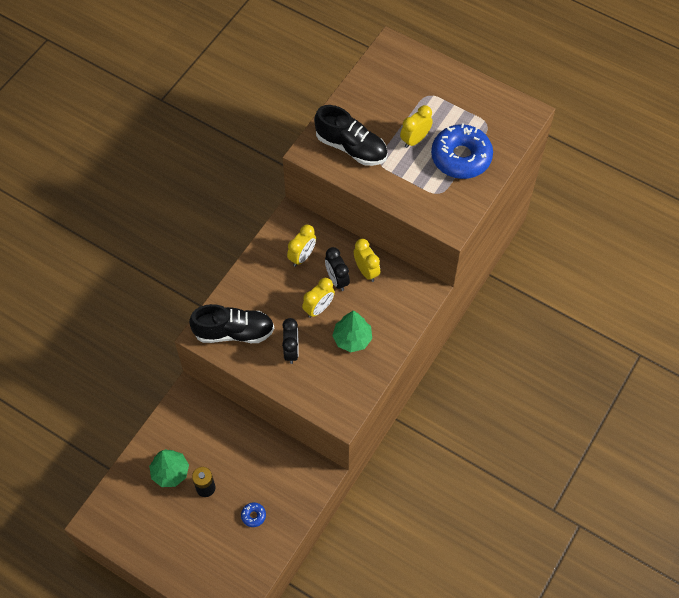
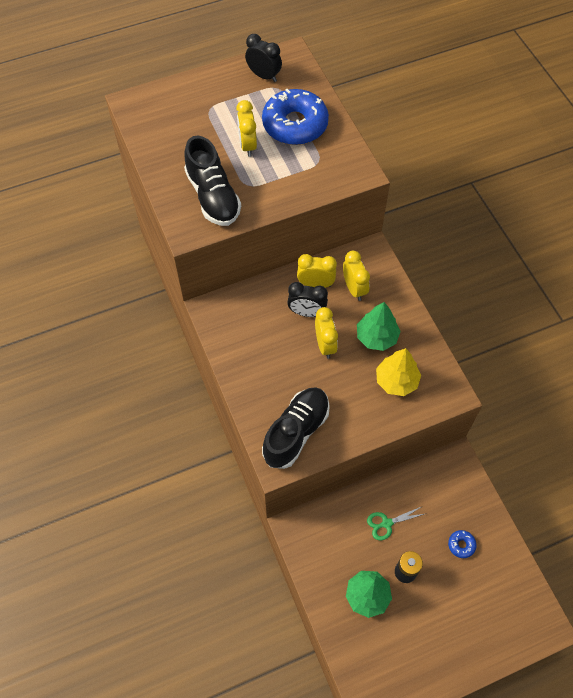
camera: 55 degrees left, 0 degrees up
black clock [282,318,299,364] -> black clock moved to [245,34,282,82]
yellow clock [287,225,316,267] -> yellow clock moved to [343,251,370,301]
black shoe [314,105,388,166] -> black shoe turned 90 degrees clockwise [184,135,241,226]
none -> green scissors [367,507,424,541]
none -> yellow tree [376,348,421,396]

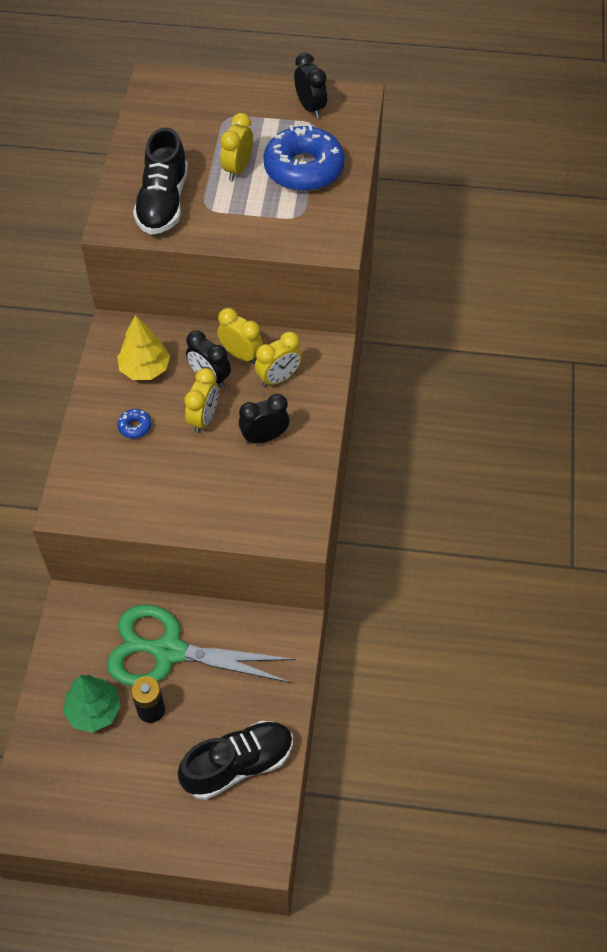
camera: 30 degrees right, 5 degrees down
black shoe [262,387,330,469] -> black shoe moved to [177,721,293,800]
yellow clock [343,251,370,301] -> yellow clock turned 45 degrees clockwise [255,331,302,387]
green tree [357,302,401,351] -> black clock [239,394,290,444]
green scissors [367,507,424,541] -> green scissors [107,604,296,686], size x2.46
yellow tree [376,348,421,396] -> yellow tree moved to [117,315,170,380]
blue donut [448,530,477,558] -> blue donut moved to [117,409,152,439]

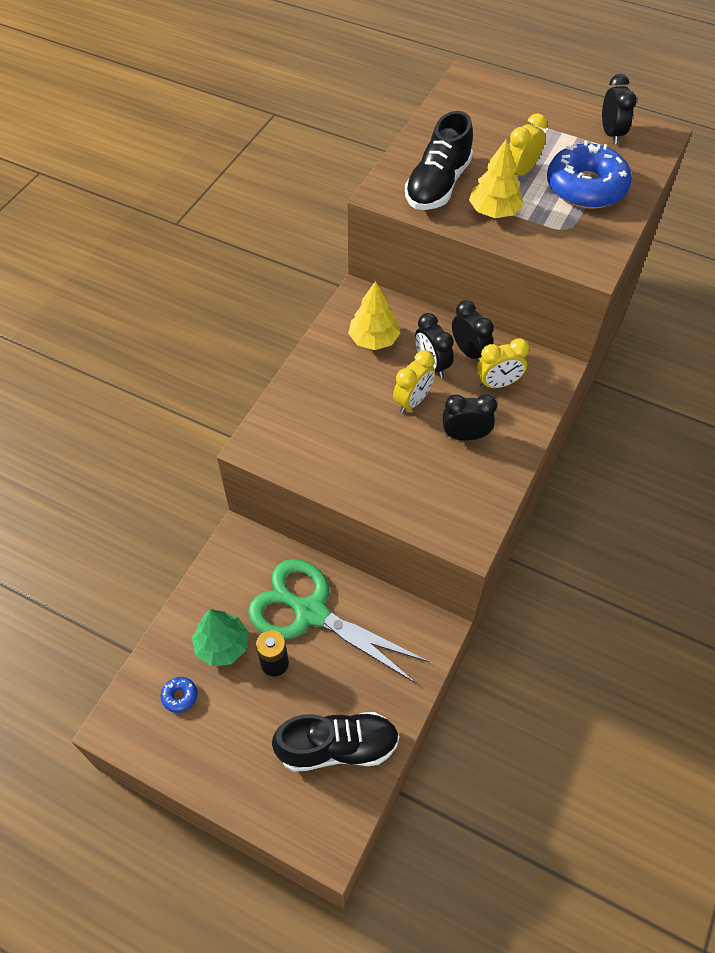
camera: 20 degrees right, 0 degrees up
blue donut [117,409,152,439] -> blue donut moved to [161,677,197,713]
yellow clock [217,308,263,364] -> black clock [452,300,494,361]
none -> yellow tree [469,139,524,218]

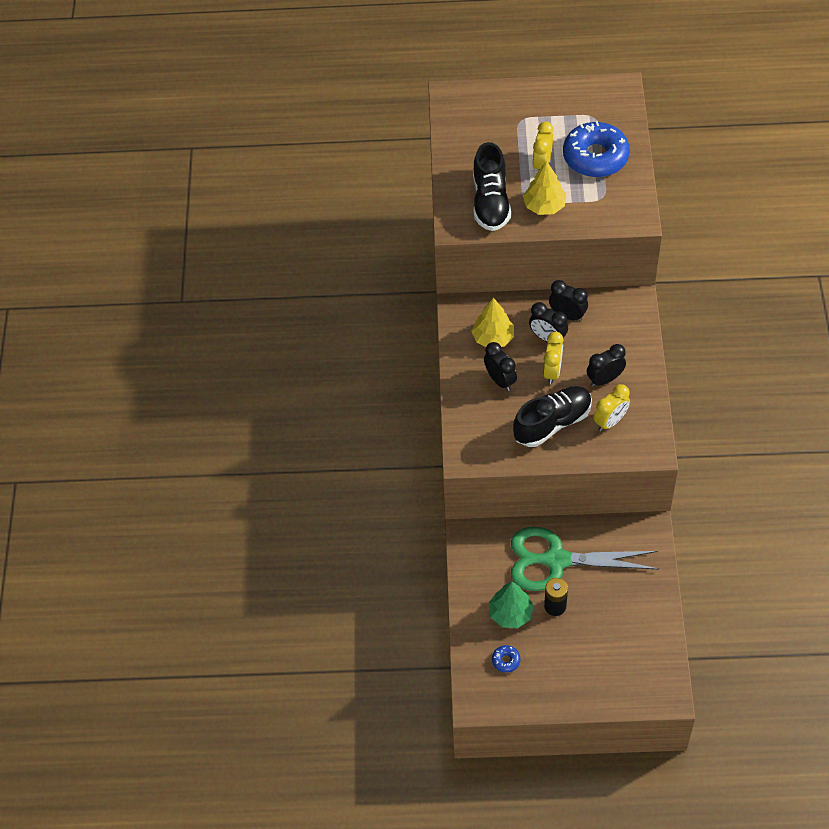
camera: 25 degrees left, 0 degrees up
black shoe [272,712,400,772] -> black shoe moved to [513,386,592,447]
yellow clock [477,338,529,388] -> yellow clock moved to [594,384,630,431]
black clock [602,74,637,144] -> black clock moved to [484,342,517,391]

